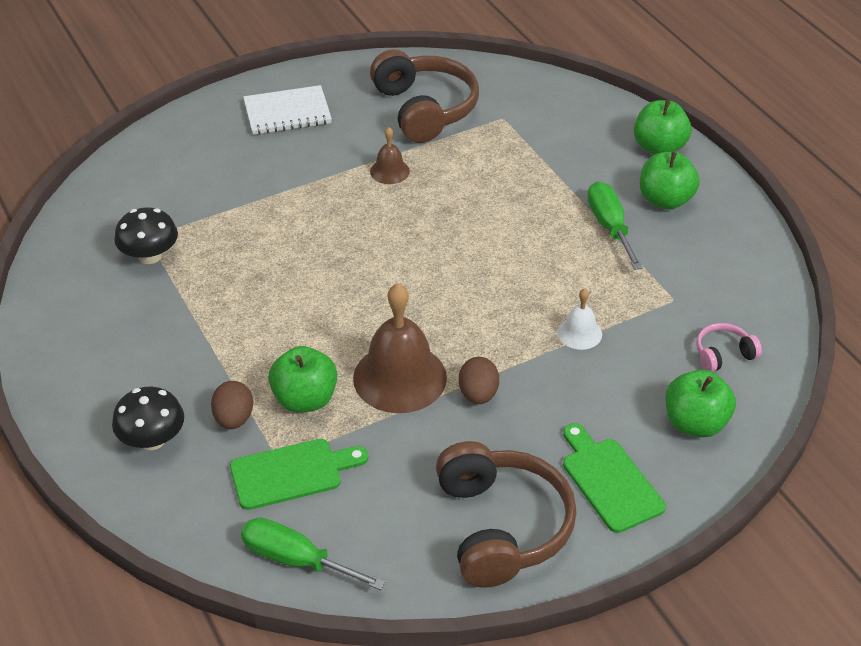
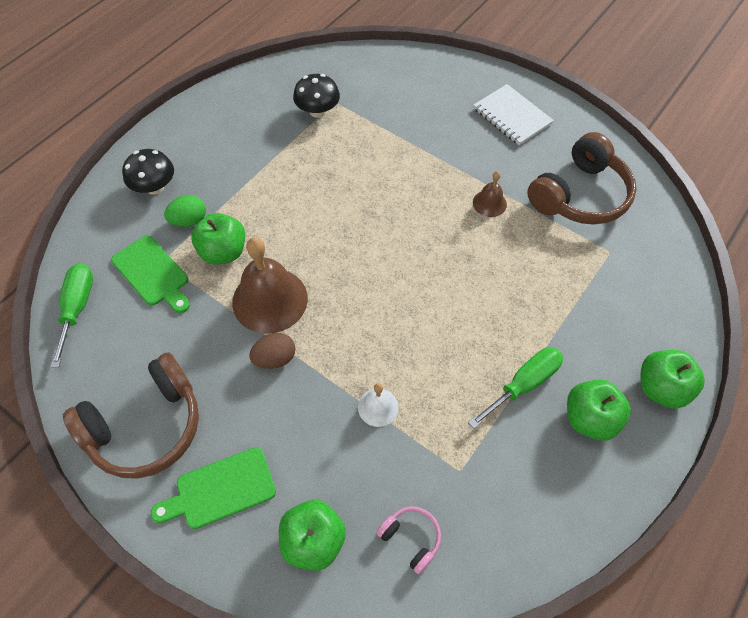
camera: 65 degrees right, 15 degrees up
brown egg [211,381,253,429] -> green egg [164,195,206,227]
green cutting board [563,423,666,533] -> green cutting board turned 150 degrees counterclockwise [151,447,276,529]

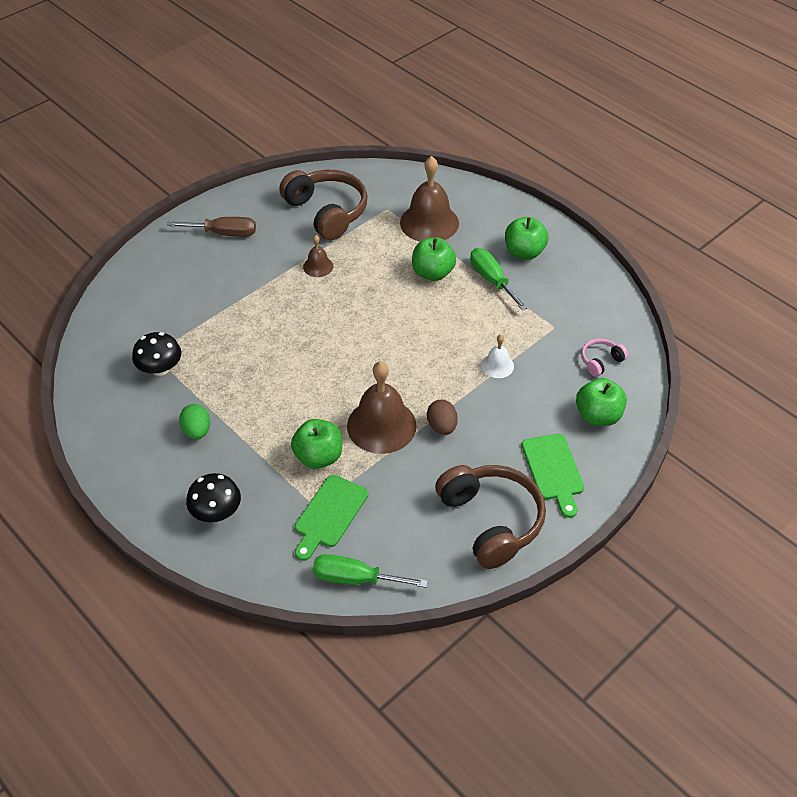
camera: 80 degrees left, 10 degrees down
green cutting board [111,235,190,313] -> green cutting board turned 150 degrees clockwise [295,475,368,561]
green egg [164,195,206,227] -> green egg moved to [179,404,210,439]
white notebook [474,84,554,145] -> brown screwdriver [167,217,256,237]
green apple [640,350,705,409] -> green apple moved to [412,237,456,281]
none -> brown bell [400,156,459,242]

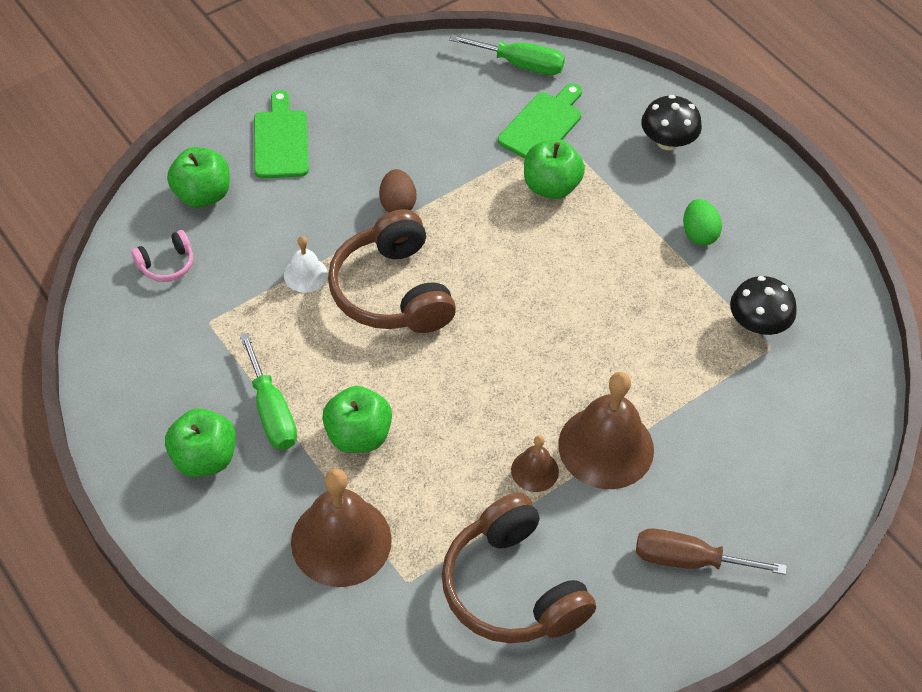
camera: 175 degrees left, 5 degrees up
brown bell [347,361,417,454] -> brown bell moved to [558,372,654,489]
brown headphones [435,465,546,569] -> brown headphones moved to [328,209,456,333]

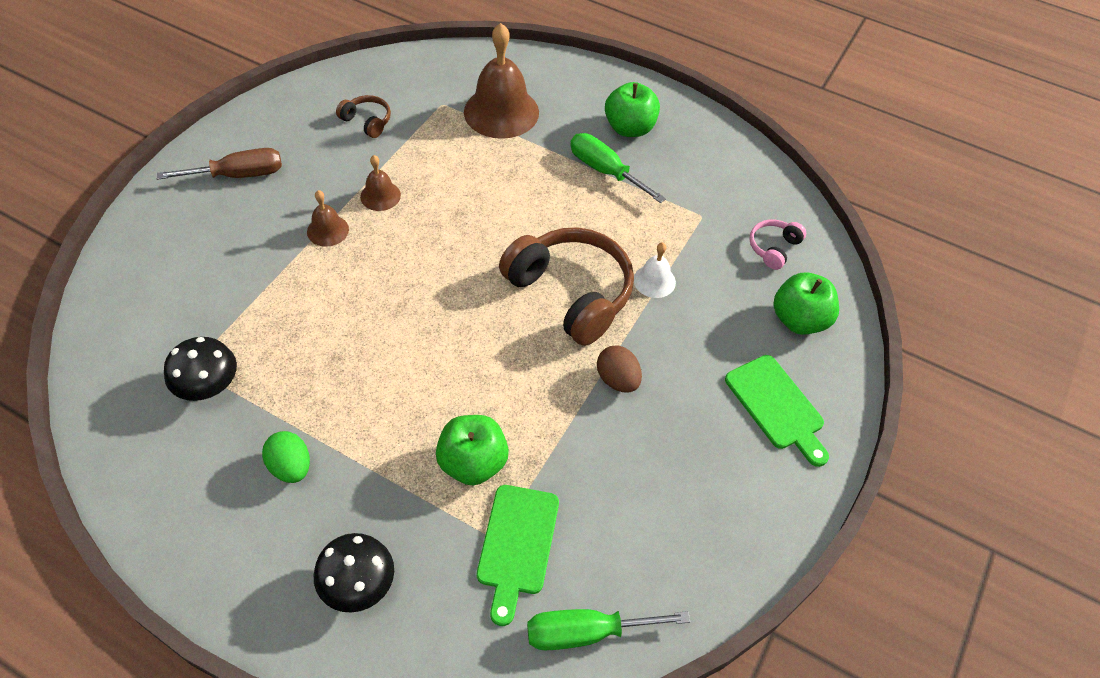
camera: 155 degrees right, 0 degrees up
green apple [322,386,392,453] -> none
brown headphones [442,493,596,643] -> brown headphones [336,95,391,138], size x0.46
brown bell [558,372,654,489] -> brown bell [307,190,349,247], size x0.49

